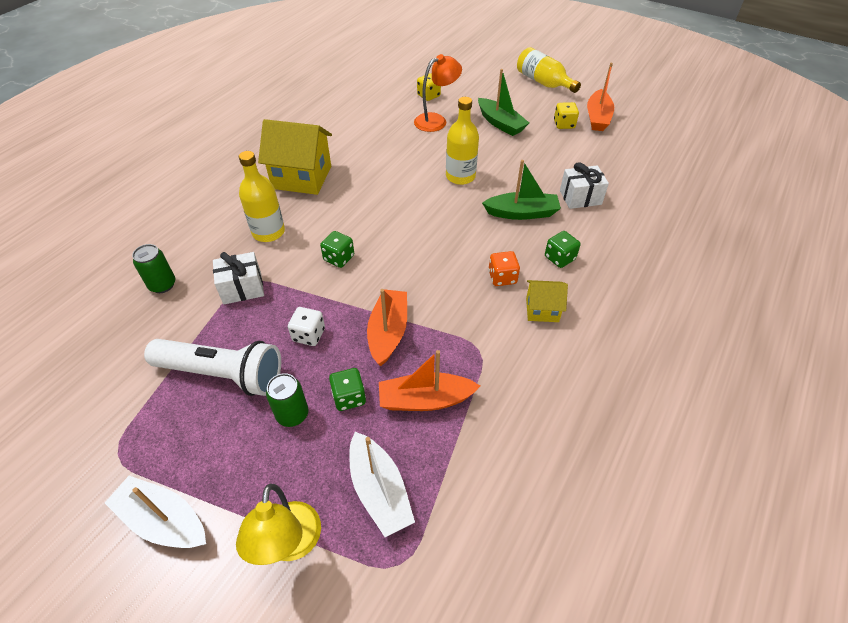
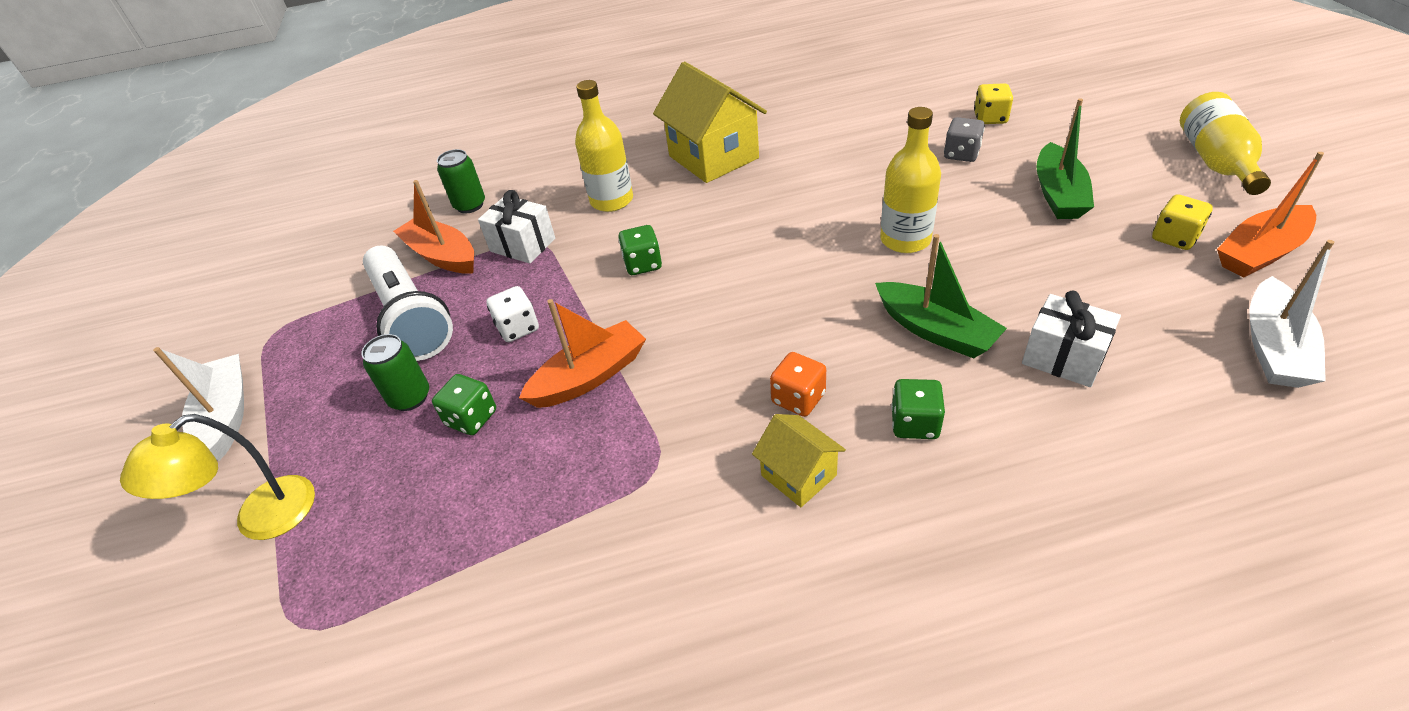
camera: 50 degrees right, 5 degrees down
white boat [349,432,415,537] -> white boat moved to [1249,240,1334,388]
orange boat [379,350,480,411] -> orange boat moved to [393,180,474,274]
orange lamp [414,54,462,132] -> grey dice [944,117,985,162]

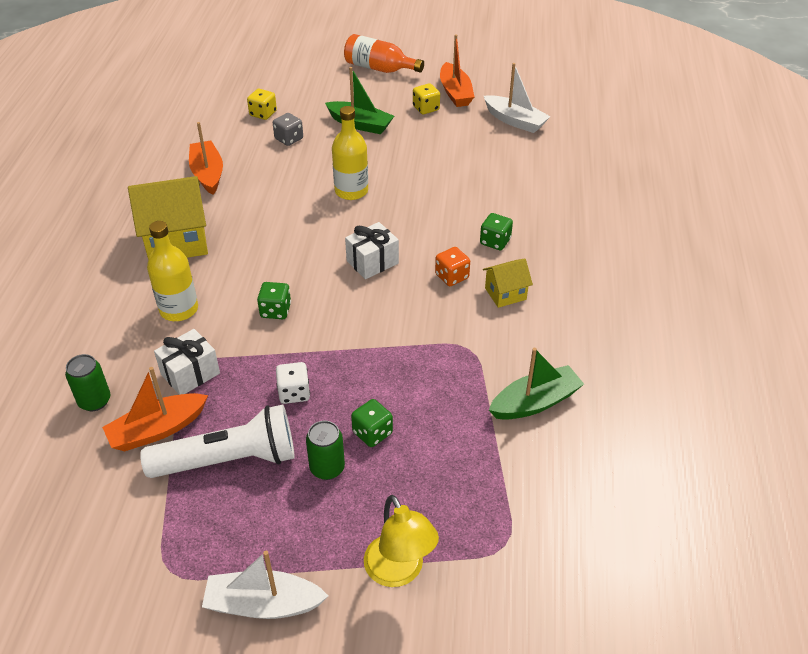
camera: 75 degrees left, 0 degrees up
orange boat [519,299,646,408] -> orange boat moved to [189,122,223,195]
green boat [875,234,1007,358] -> green boat moved to [489,348,584,420]
white gift [1022,291,1121,387] -> white gift moved to [345,222,399,279]
yellow bottle [1180,92,1271,195] -> orange bottle [344,34,424,73]

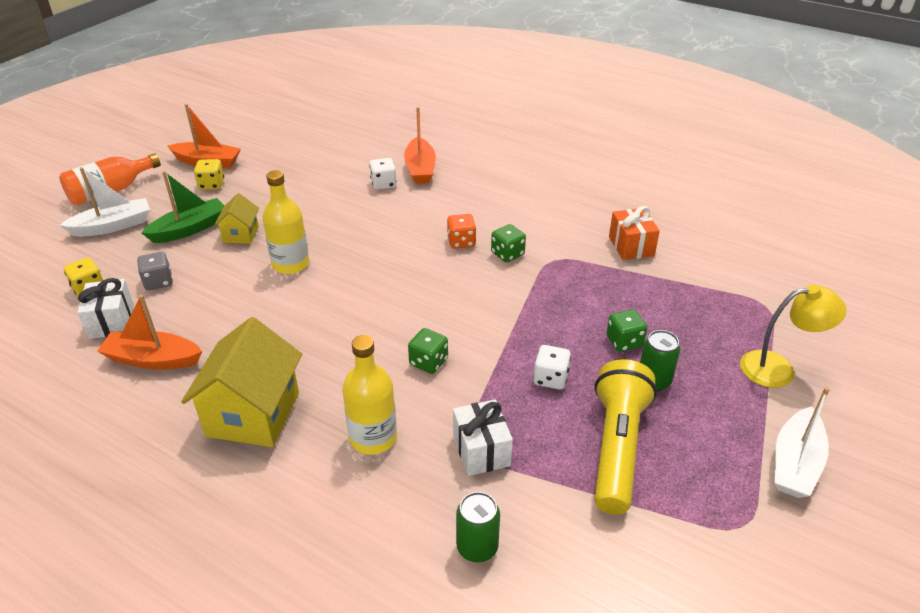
camera: 65 degrees left, 5 degrees down
orange boat [102,367,208,451] -> orange boat moved to [404,107,436,184]
white flashlight [140,405,295,478] -> yellow flashlight [594,359,657,515]
white gift [345,222,399,279] -> white gift moved to [77,278,134,339]
green dice [480,213,513,250] -> green dice moved to [491,224,526,262]
yellow house [483,258,533,308] -> yellow house moved to [214,193,259,244]
white boat [484,63,551,133] -> white boat moved to [59,167,150,237]
green boat [489,348,584,420] -> orange gift [609,206,660,260]
none -> white dice [369,158,397,190]

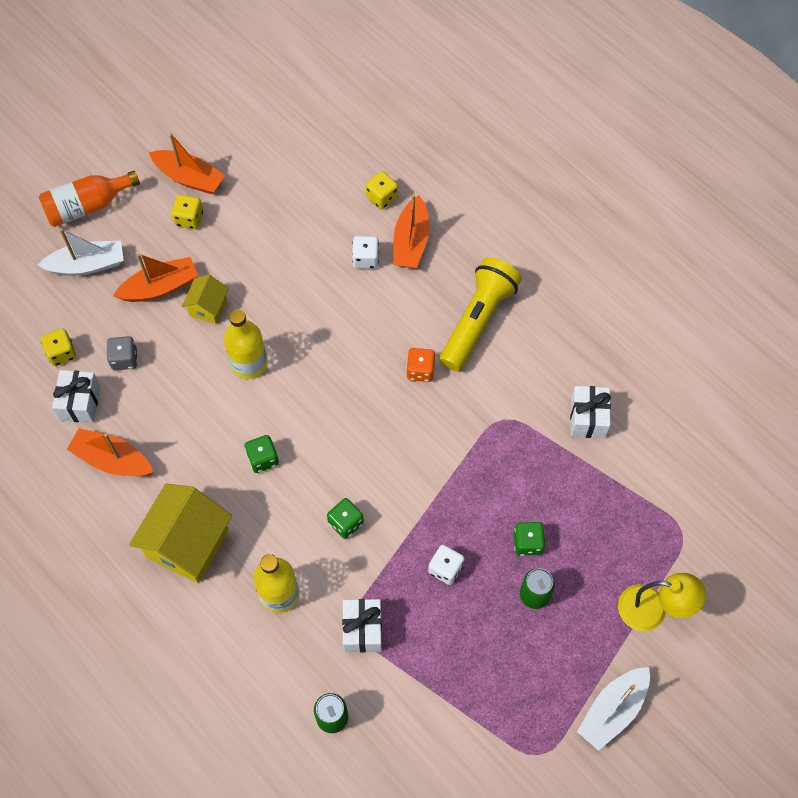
camera: 15 degrees right, 25 degrees up
green boat [142,171,225,243] -> orange boat [113,253,198,302]
green dice [491,224,526,262] -> green dice moved to [245,435,279,473]
yellow flashlight [594,359,657,515] -> yellow flashlight moved to [439,257,522,371]
orange gift [609,206,660,260] -> white gift [570,386,611,438]
none -> yellow dice [366,171,398,209]

